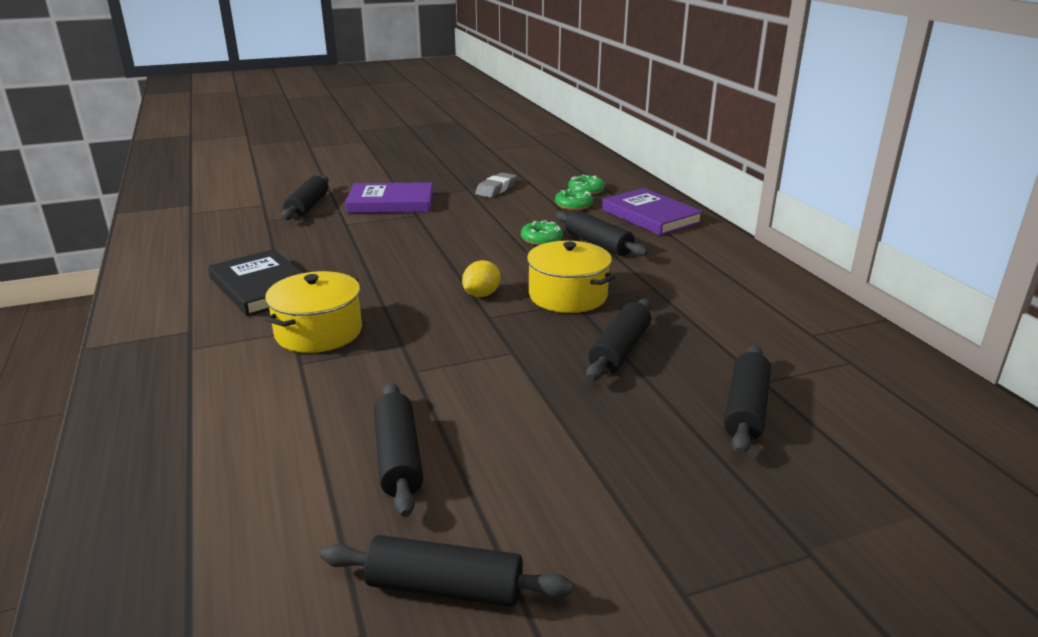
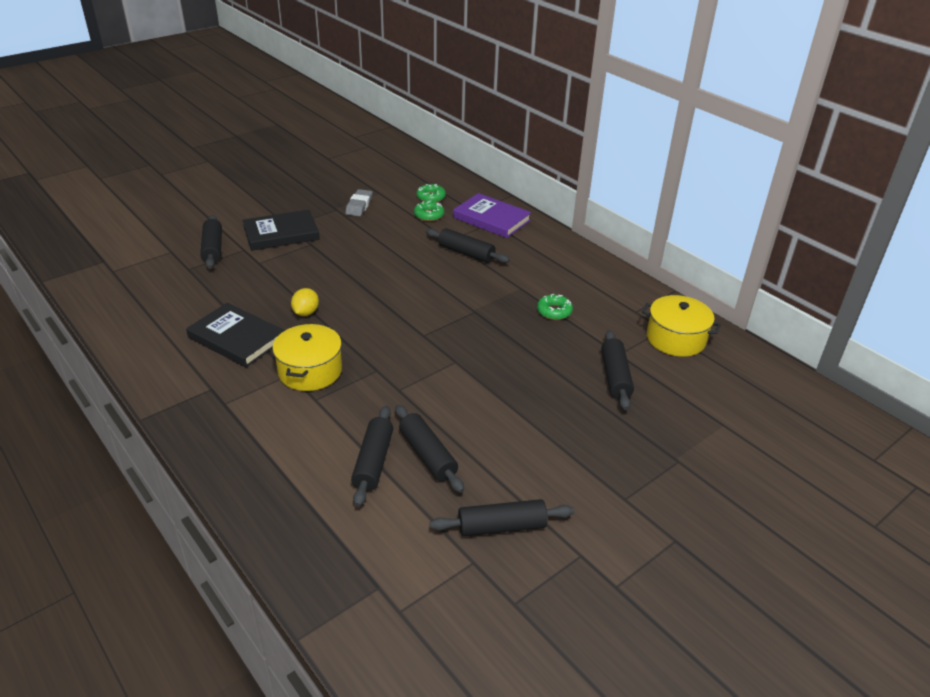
camera: 20 degrees left, 10 degrees up
purple book [345,182,433,213] -> black book [243,210,320,251]
yellow lemon [462,260,501,297] -> yellow lemon moved to [291,288,319,316]
green donut [521,221,563,245] -> green donut moved to [537,294,573,320]
yellow pot [526,241,615,313] -> yellow pot moved to [642,295,721,357]
black rolling pin [586,299,651,381] -> black rolling pin moved to [351,406,393,507]

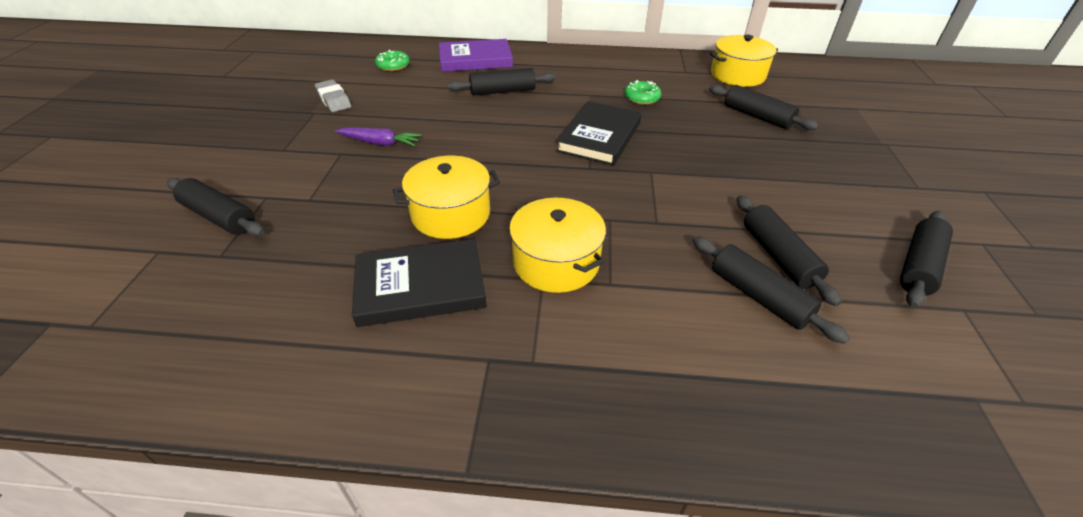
camera: 45 degrees left, 5 degrees up
black book [243,210,320,251] -> black book moved to [556,101,641,166]
yellow lemon [291,288,319,316] -> yellow pot [393,156,500,239]
black rolling pin [395,405,464,493] -> black rolling pin turned 60 degrees clockwise [737,195,842,306]
green donut [414,200,444,221] -> none
none -> purple carrot [335,128,422,146]

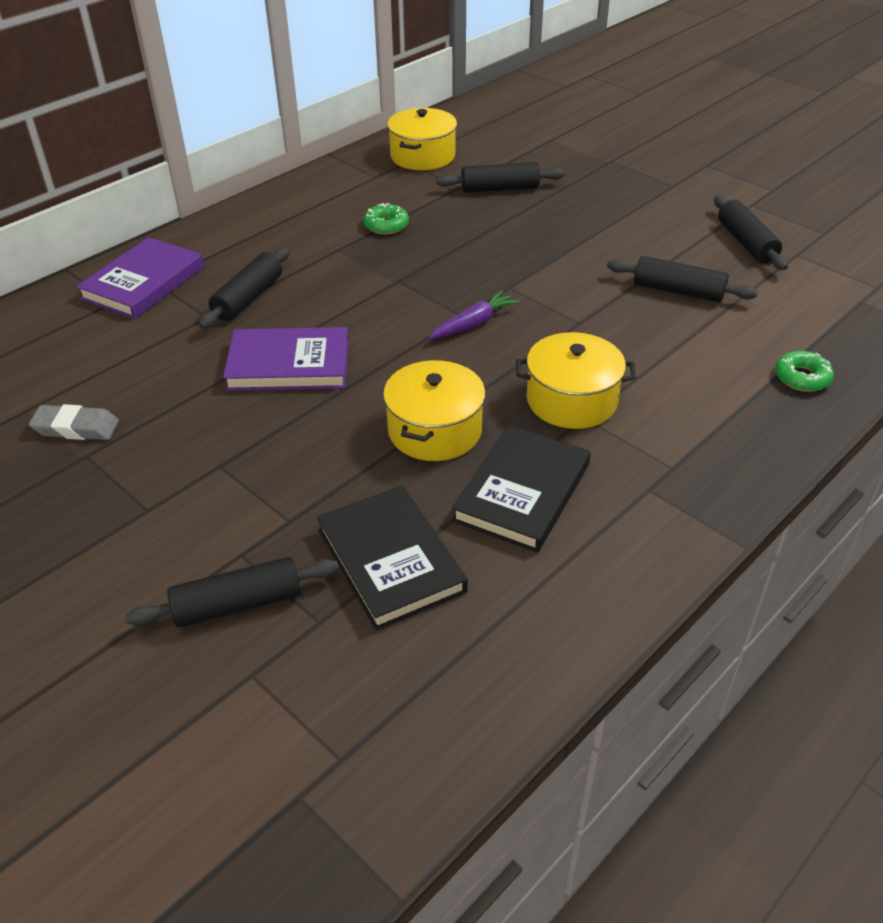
camera: 50 degrees left, 0 degrees up
purple carrot [335,128,422,146] -> purple carrot moved to [429,290,519,339]
green donut [375,50,410,71] -> green donut moved to [775,351,834,392]
black book [556,101,641,166] -> black book moved to [317,485,468,630]
black rolling pin [693,236,850,344] -> none
none -> purple book [223,327,349,391]

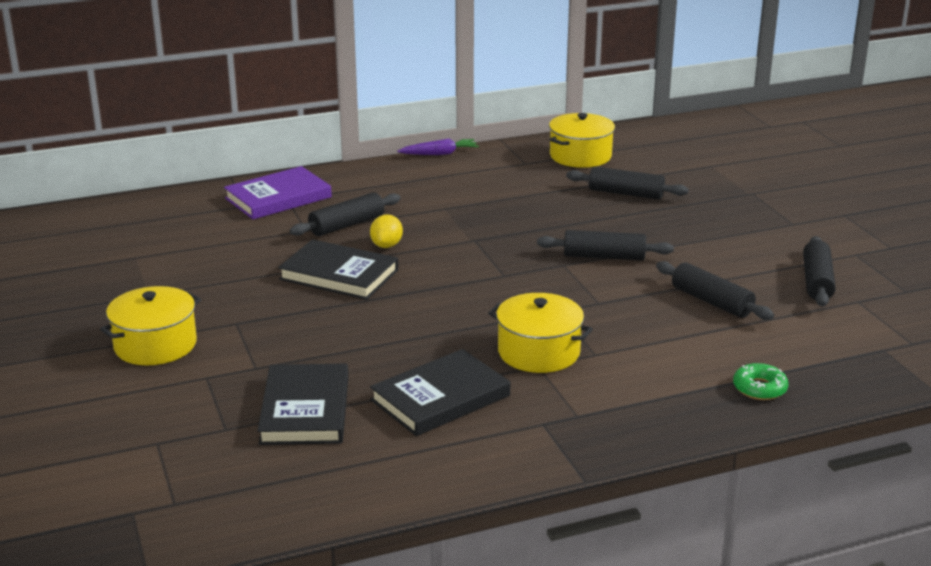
camera: 25 degrees right, 15 degrees down
grey eraser [29,404,119,440] -> none
black rolling pin [125,557,339,627] -> black rolling pin moved to [537,230,674,261]
purple book [223,327,349,391] -> black book [278,239,398,300]
green donut [363,203,409,235] -> none
yellow pot [383,360,485,461] -> yellow pot moved to [100,286,201,365]
purple carrot [429,290,519,339] -> purple carrot moved to [397,139,479,155]
none -> yellow lemon [370,214,403,248]

